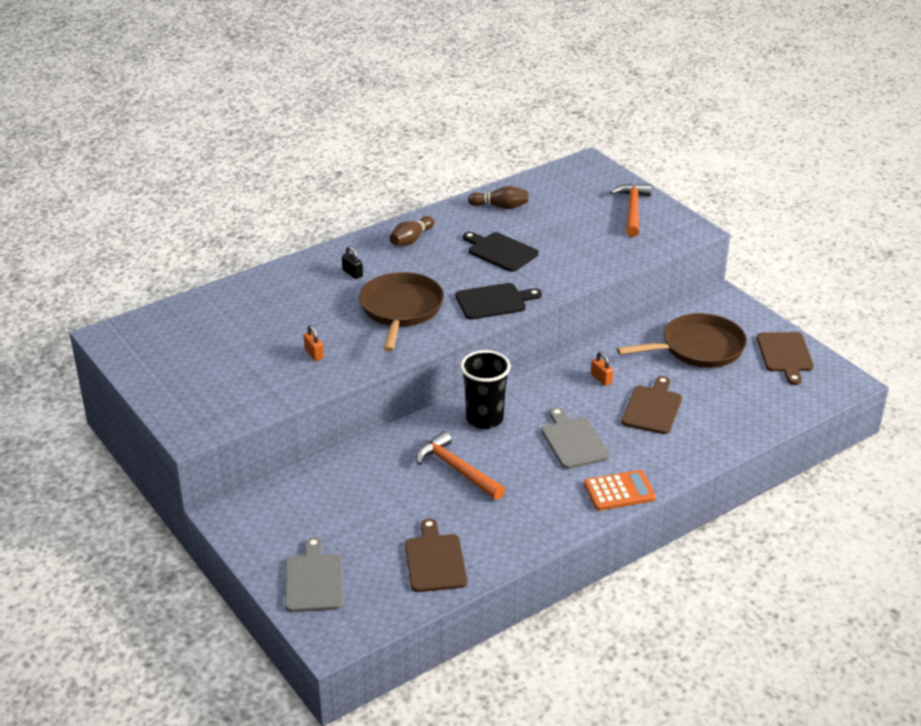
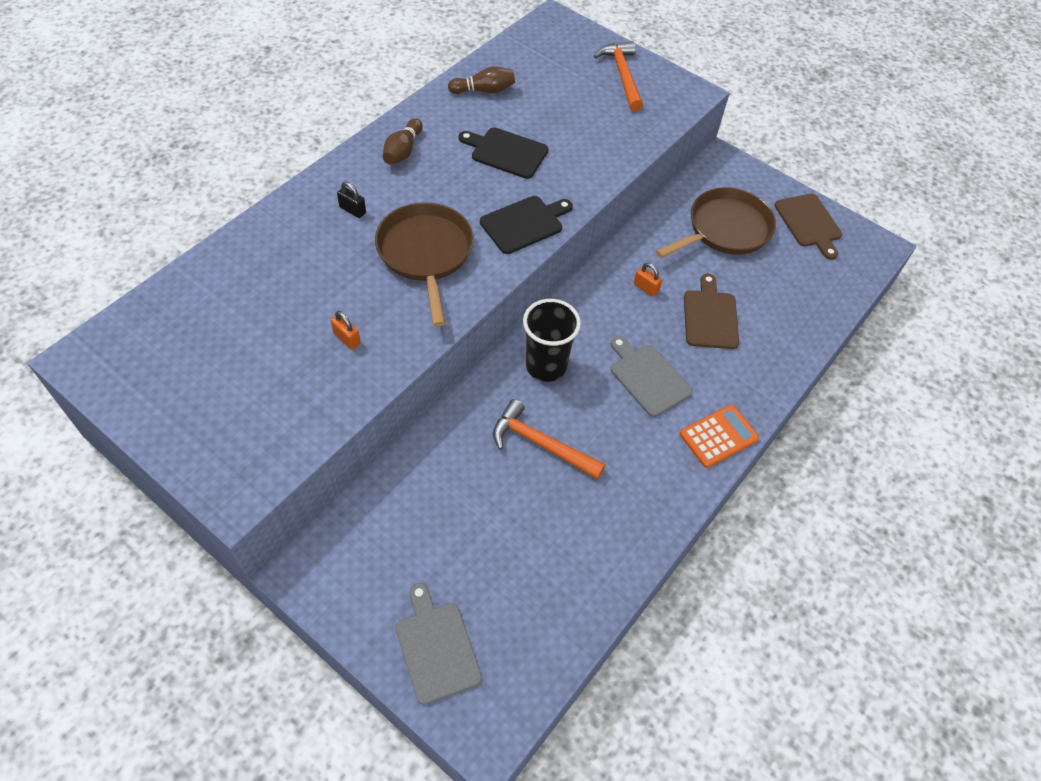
camera: 20 degrees left, 20 degrees up
brown cutting board [405,519,467,592] -> none

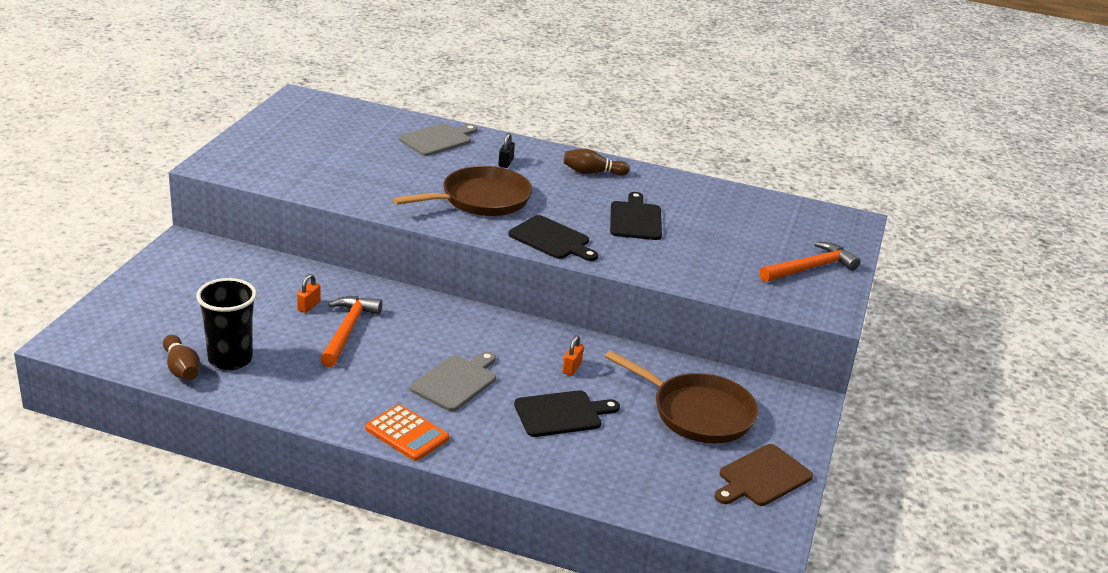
camera: 70 degrees right, 25 degrees down
orange padlock [331,311,361,350] -> orange padlock moved to [297,274,321,313]
grey cutting board [396,583,482,705] -> grey cutting board moved to [399,123,477,156]
brown bowling pin [448,66,515,94] -> brown bowling pin moved to [163,335,200,380]
black cup [523,299,581,382] -> black cup moved to [196,278,257,370]
brown cutting board [684,274,739,349] -> black cutting board [514,390,620,437]

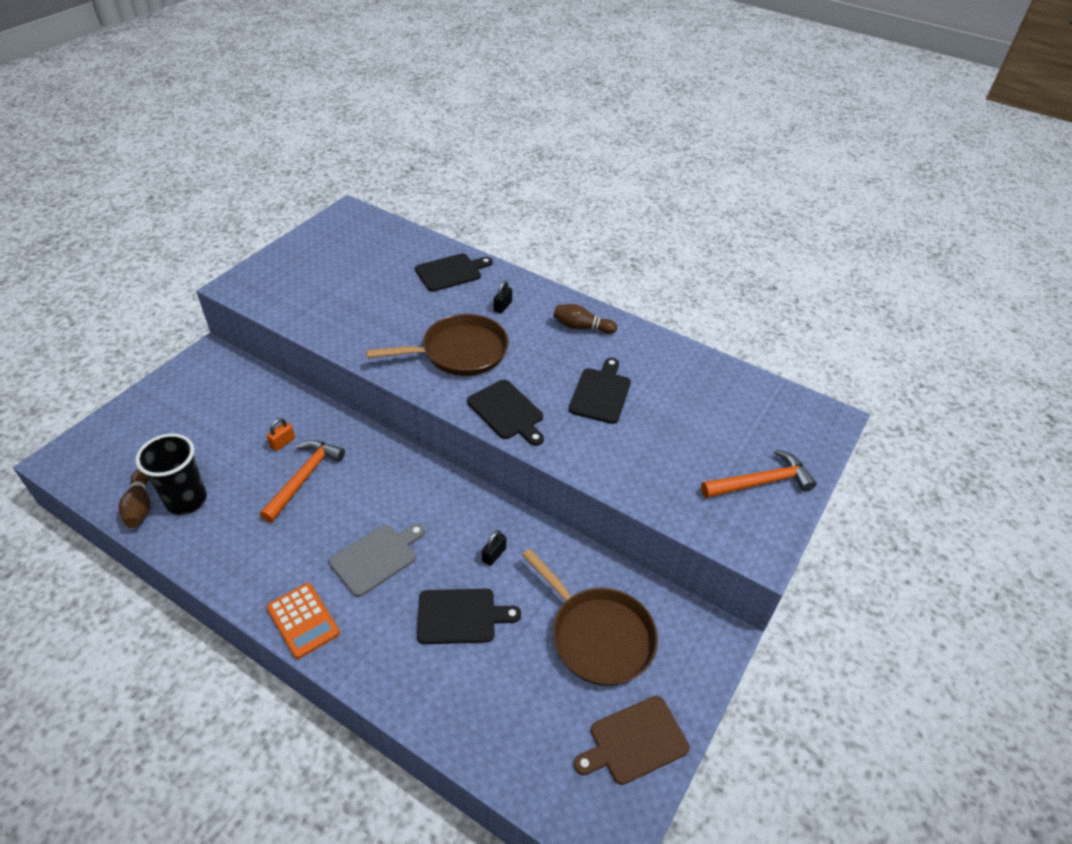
camera: 15 degrees right, 15 degrees up
grey cutting board [399,123,477,156] -> black cutting board [415,253,493,292]
orange padlock [563,335,584,376] -> black padlock [482,530,506,566]

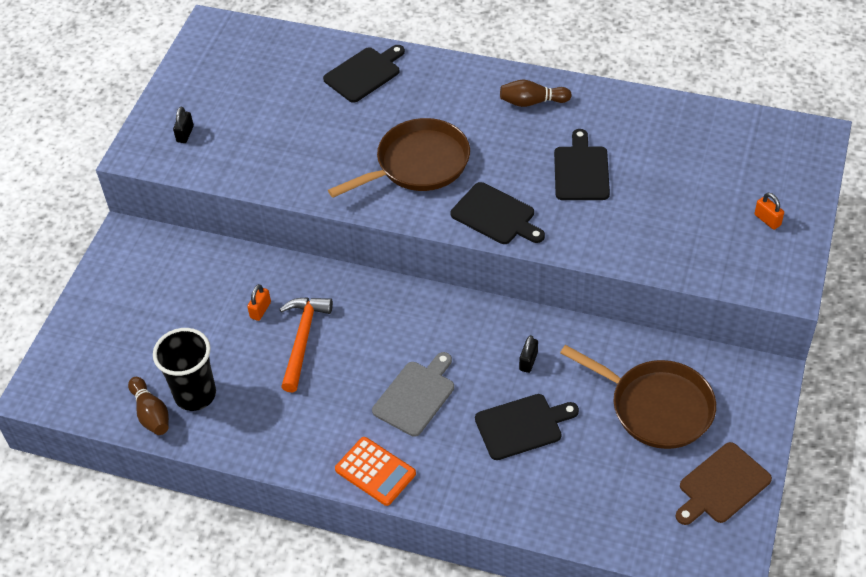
camera: 10 degrees left, 5 degrees up
black padlock [494,281,512,314] -> black padlock moved to [173,107,194,143]
orange hammer [701,450,817,498] -> orange padlock [755,193,784,230]

